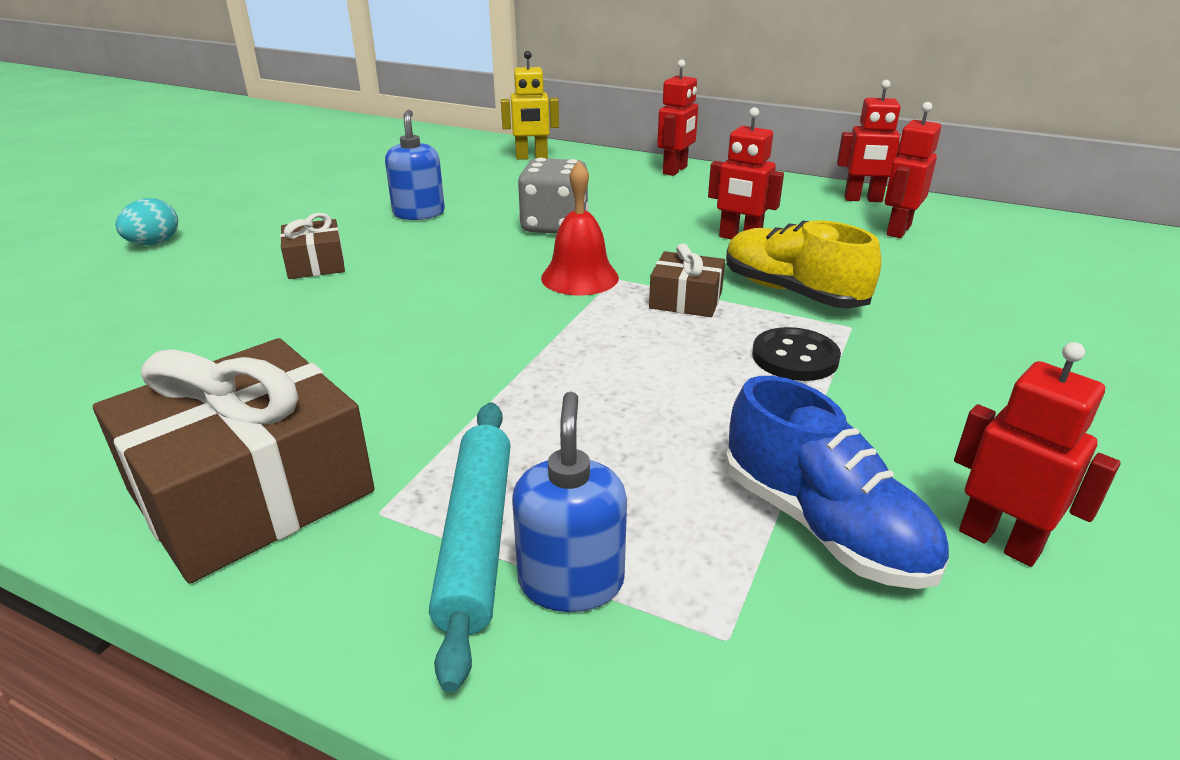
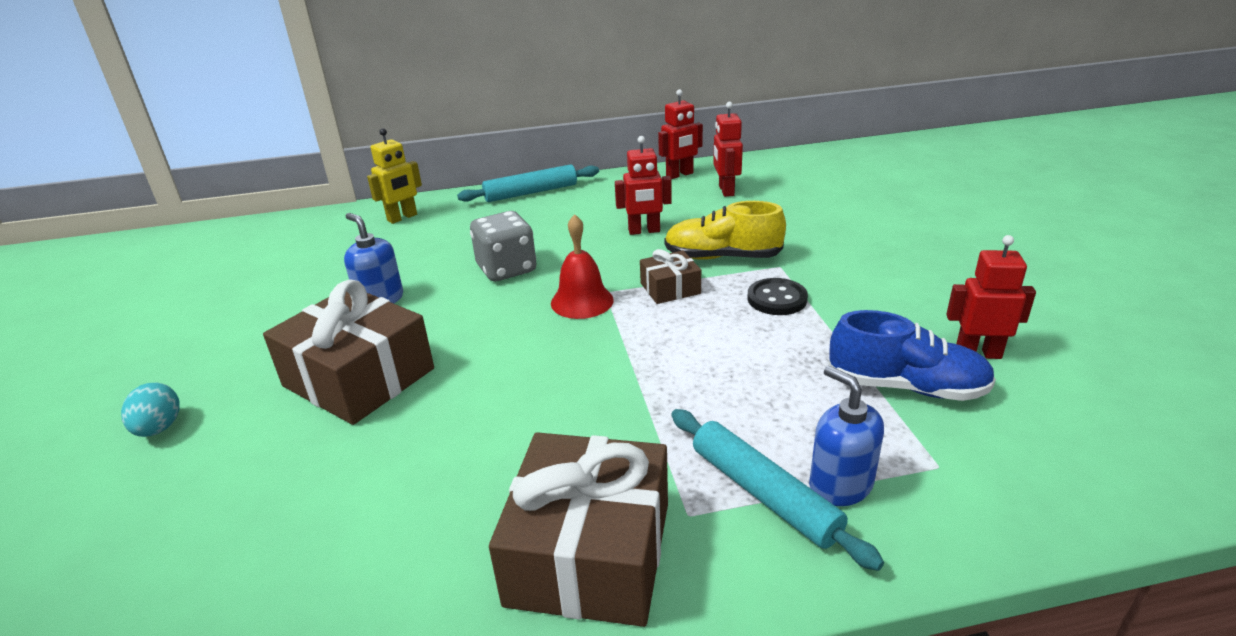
camera: 35 degrees left, 0 degrees up
brown gift [280,213,345,279] -> brown gift [263,279,434,425], size x2.03
red robot [657,60,698,176] -> turquoise rolling pin [457,164,599,202]

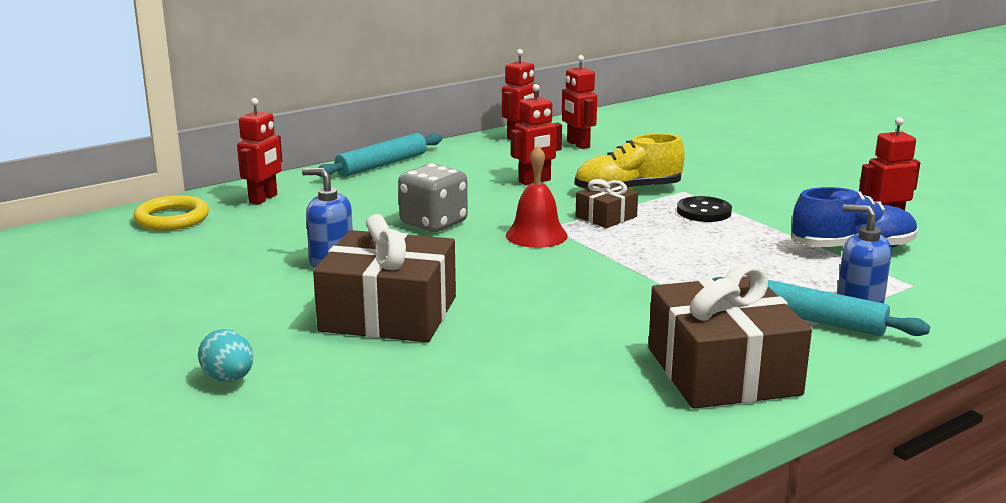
camera: 25 degrees left, 10 degrees down
yellow robot [367,128,422,224] -> red robot [237,98,282,205]
none -> yellow ring [133,195,209,230]

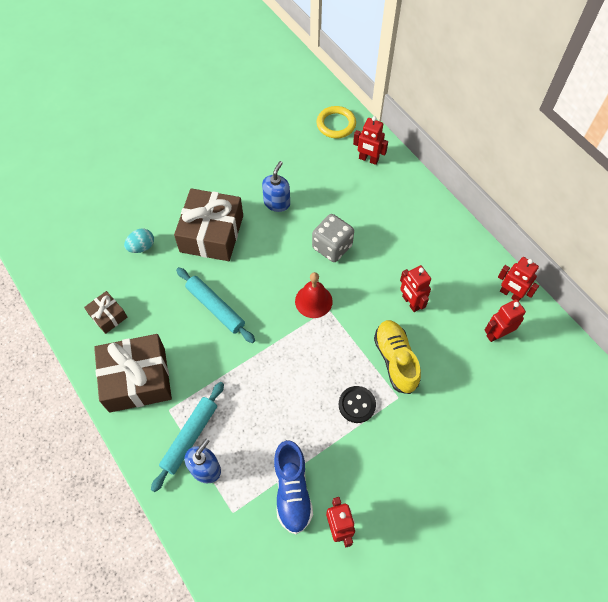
camera: 90 degrees right, 40 degrees up
turquoise egg [198,329,253,382] -> turquoise egg moved to [124,228,154,253]
turquoise rolling pin [317,133,442,177] -> turquoise rolling pin moved to [176,267,255,343]
brown gift [576,179,638,228] -> brown gift moved to [84,291,127,334]

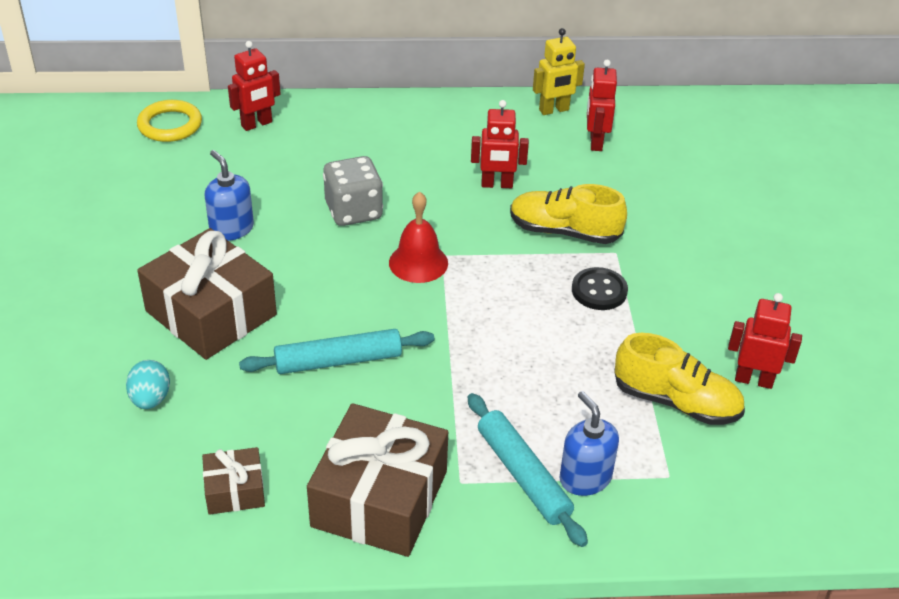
camera: 60 degrees left, 20 degrees down
blue shoe [274,440,313,534] -> yellow shoe [614,333,745,425]
red robot [498,257,539,301] -> yellow robot [533,28,585,115]

